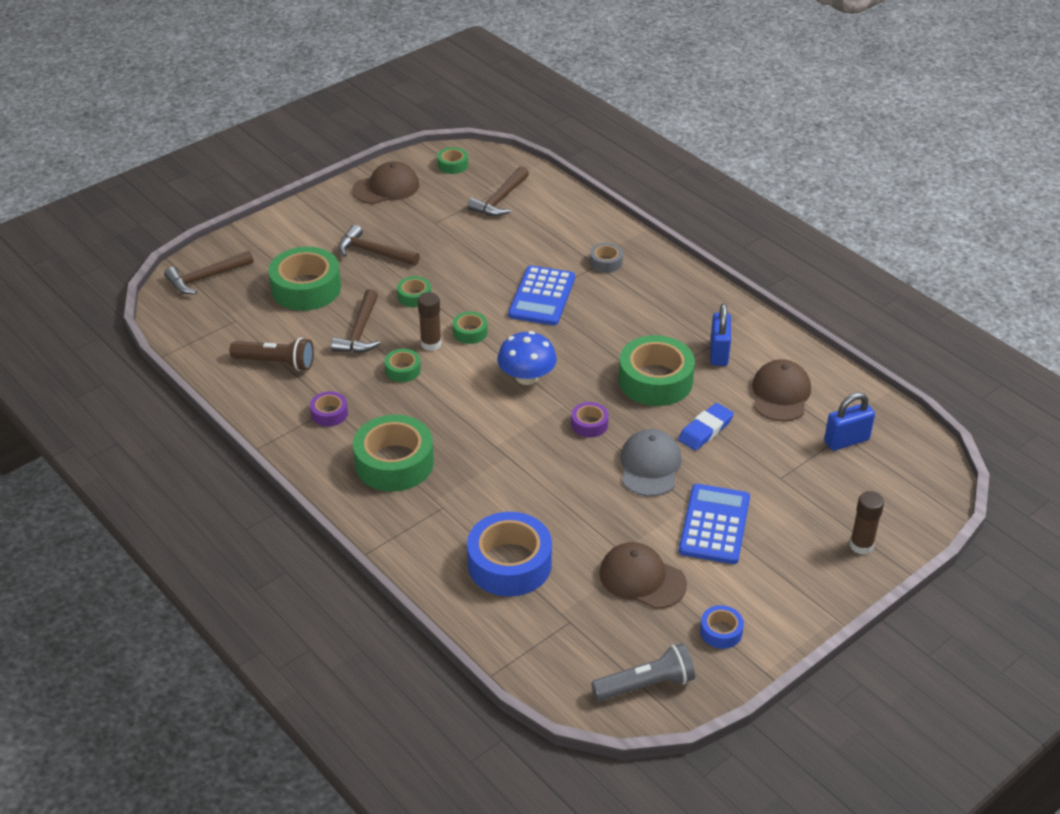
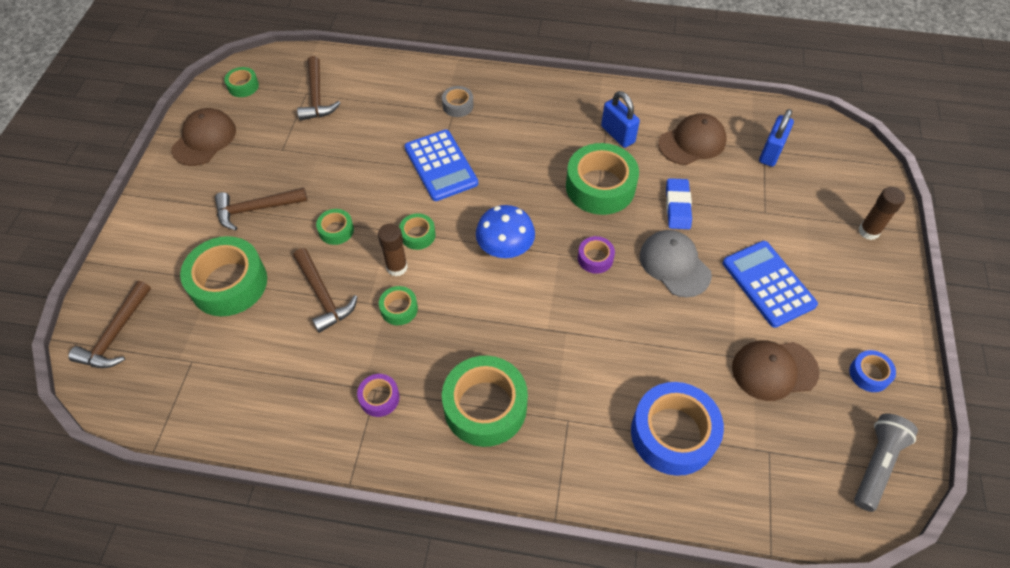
camera: 40 degrees left, 15 degrees up
brown flashlight [230,338,314,371] -> none
brown cap [752,359,811,421] -> brown cap turned 90 degrees clockwise [658,113,726,165]

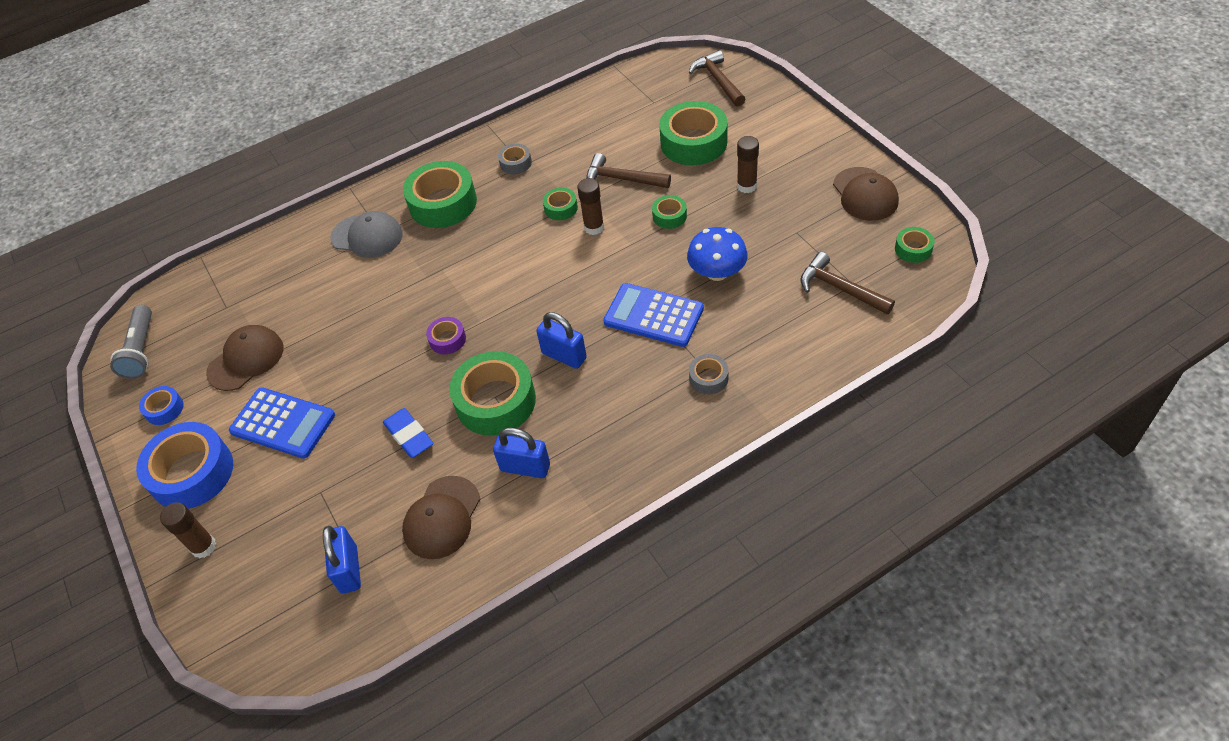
camera: 145 degrees right, 5 degrees down
brown hammer [215,187,307,231] -> brown glue stick [737,136,759,193]
purple tape [357,374,400,417] -> grey tape [498,143,532,174]
green tape [399,213,435,250] -> none
blue mushroom [476,205,535,258] -> blue mushroom moved to [687,227,748,281]
blue tape [631,382,724,476] -> blue tape moved to [136,422,233,509]
grey cap [640,230,712,298] -> grey cap moved to [330,211,403,258]
none -> blue padlock [536,312,587,369]

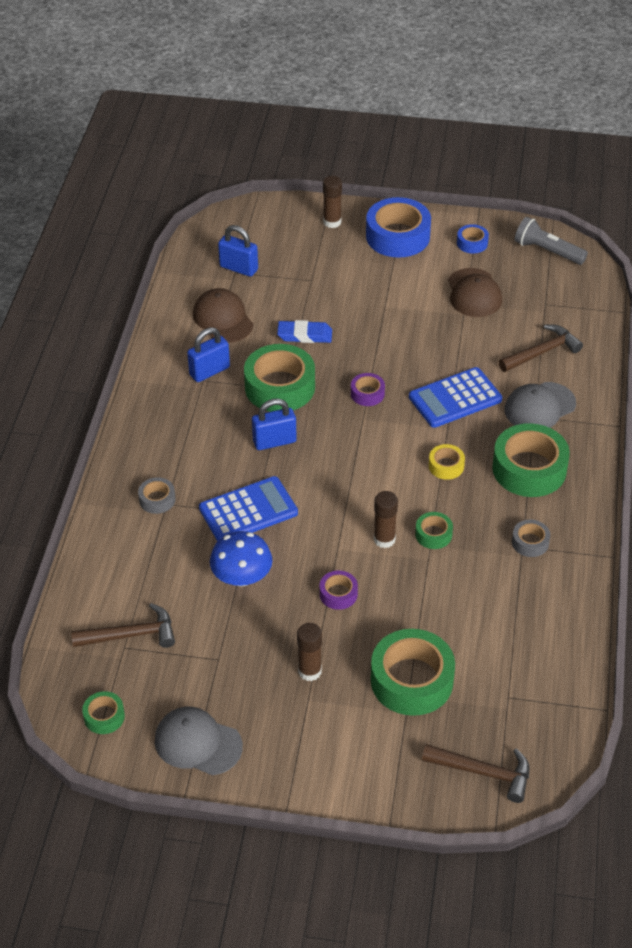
camera: 125 degrees right, 5 degrees down
blue calculator [229,387,335,459] -> blue calculator moved to [409,367,502,428]
brown hammer [586,153,671,188] -> brown hammer moved to [499,325,583,372]
green tape [652,195,687,229] -> purple tape [320,571,358,610]
brown cap [833,167,899,221] -> grey cap [155,707,243,775]
none -> yellow tape [429,444,465,480]

